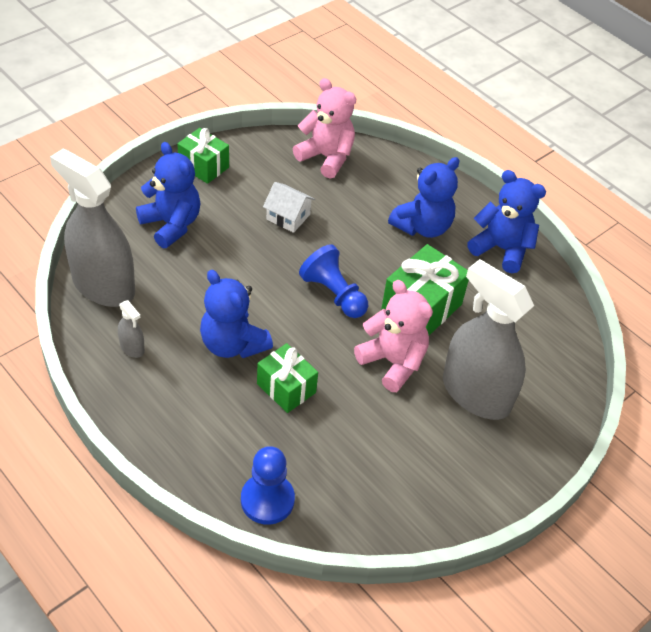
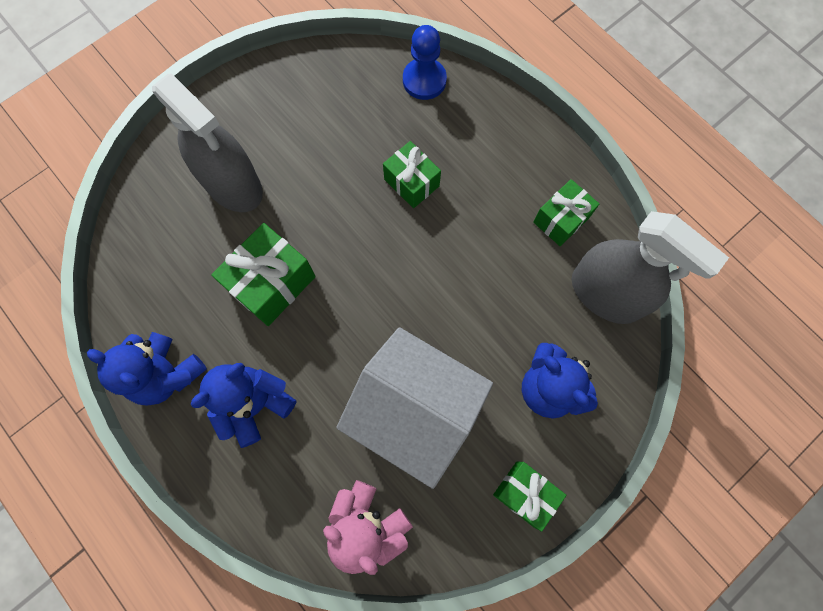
camera: 175 degrees left, 25 degrees up
grey spray bottle [118,300,145,358] -> green gift [533,179,599,246]
blue teddy bear [200,270,273,358] -> none
white house [263,182,315,233] -> white house [336,327,493,489], size x2.34
blue pawn [299,244,368,318] -> none
pink teddy bear [354,280,433,392] -> none

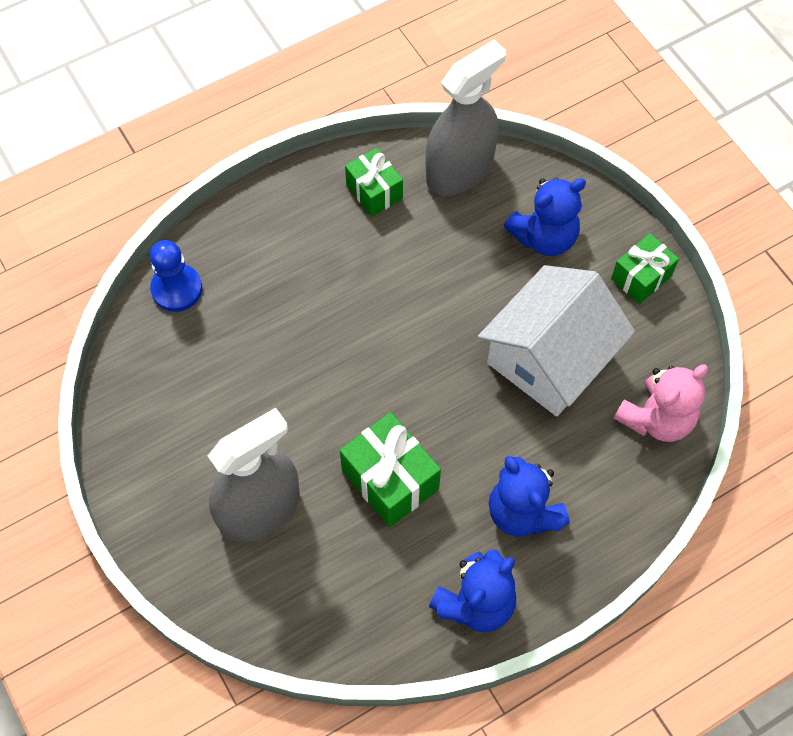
camera: 80 degrees left, 10 degrees down
green gift [383,141,441,208] -> none

